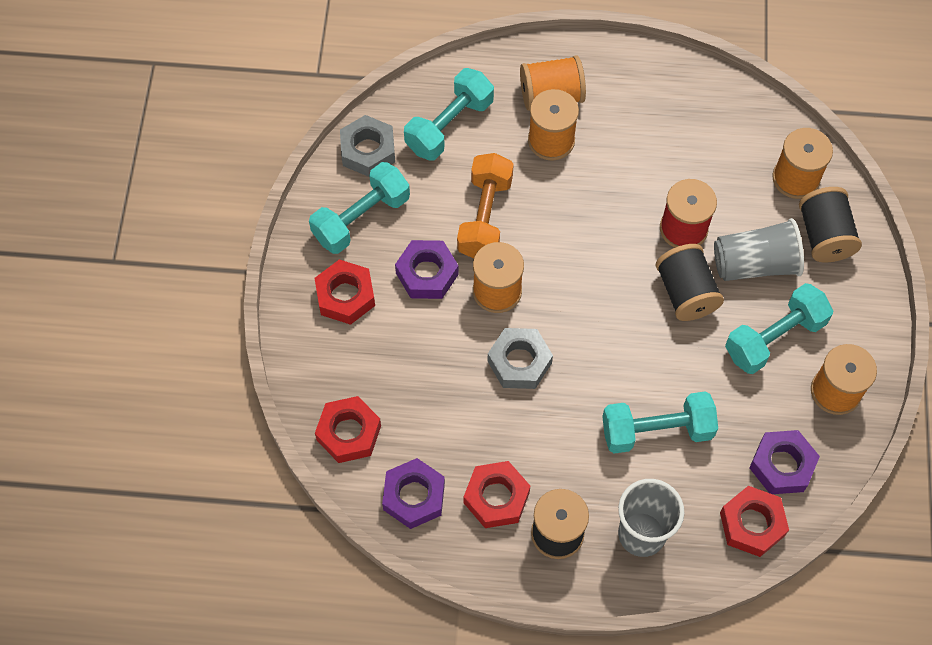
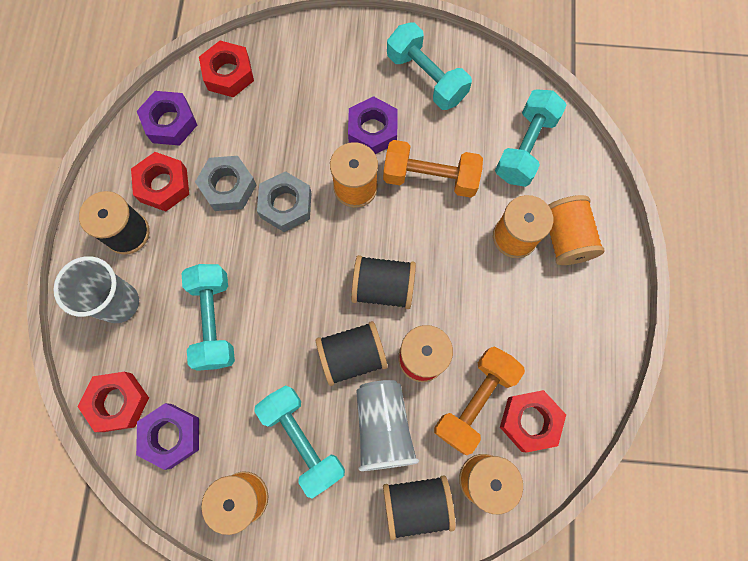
camera: 90 degrees right, 10 degrees up
red nut [314,259,375,325] -> red nut moved to [500,390,566,453]
grey nut [340,115,395,177] -> grey nut moved to [195,156,256,211]
turquoise dumbbell [404,68,494,161] -> turquoise dumbbell turned 75 degrees clockwise [495,89,567,187]
none -> black spool [351,255,416,309]
none -> orange dumbbell [434,347,525,455]

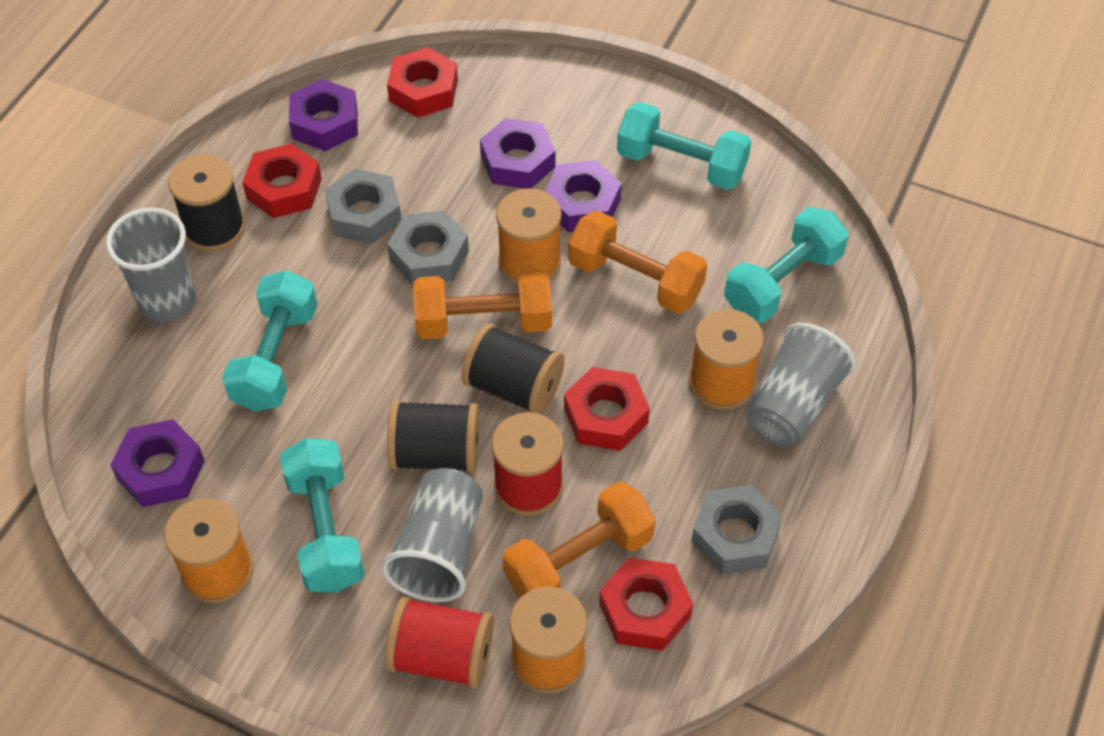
camera: 20 degrees right, 20 degrees down
red nut [77,372,149,432] -> red nut moved to [564,367,650,451]
black spool [383,476,456,540] -> red spool [385,596,494,689]
turquoise dumbbell [387,22,472,110] -> turquoise dumbbell turned 45 degrees counterclockwise [617,102,751,190]
orange spool [549,195,605,265] -> grey cup [745,323,856,447]
none -> orange dumbbell [413,269,552,339]
none -> purple nut [480,118,555,189]
none -> grey nut [691,485,783,574]

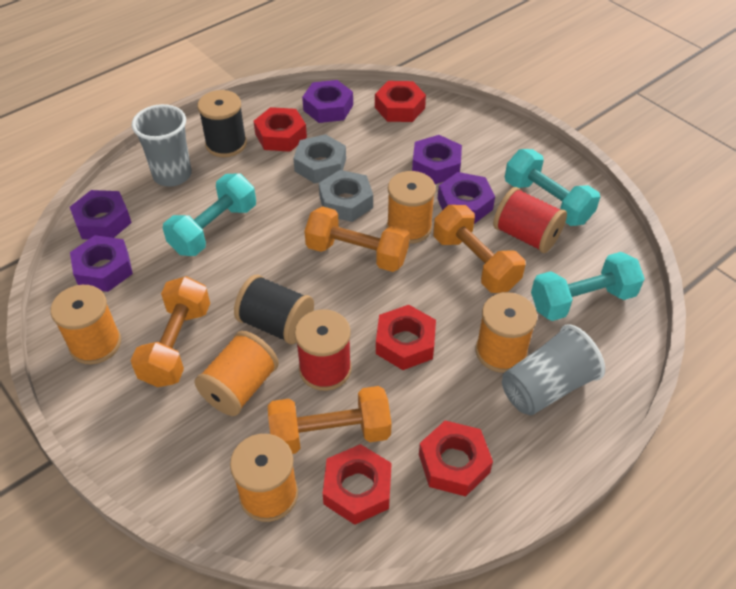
camera: 25 degrees right, 5 degrees down
turquoise dumbbell [280,438,365,592] -> orange dumbbell [130,276,210,387]
grey cup [381,468,483,602] -> orange spool [194,331,279,416]
red spool [385,596,494,689] -> red spool moved to [493,187,567,253]
black spool [461,323,565,414] -> none
grey nut [691,485,783,574] -> red nut [419,420,493,496]
none -> purple nut [70,190,132,239]

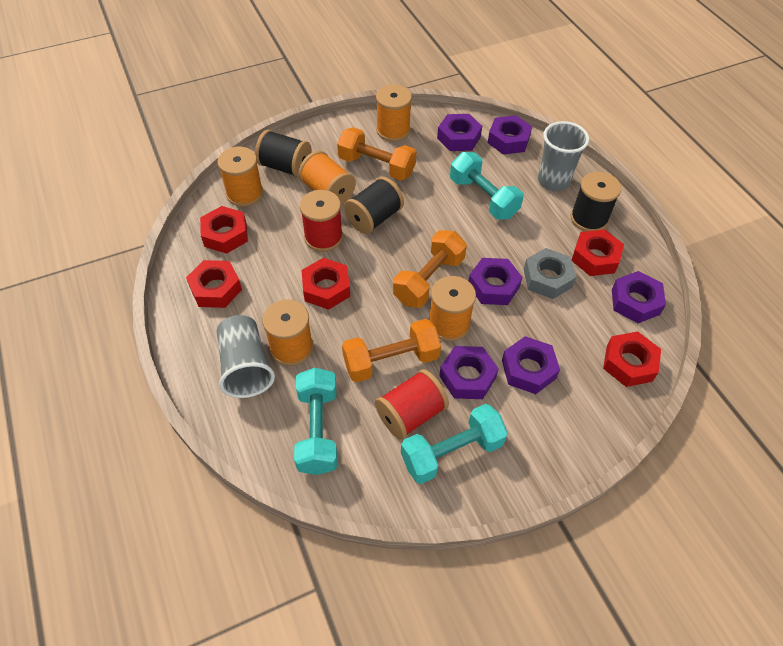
camera: 105 degrees right, 5 degrees up
orange dumbbell [268,386,392,454] -> none
grey nut [319,170,373,222] -> purple nut [469,258,523,305]
none -> black spool [255,130,312,178]

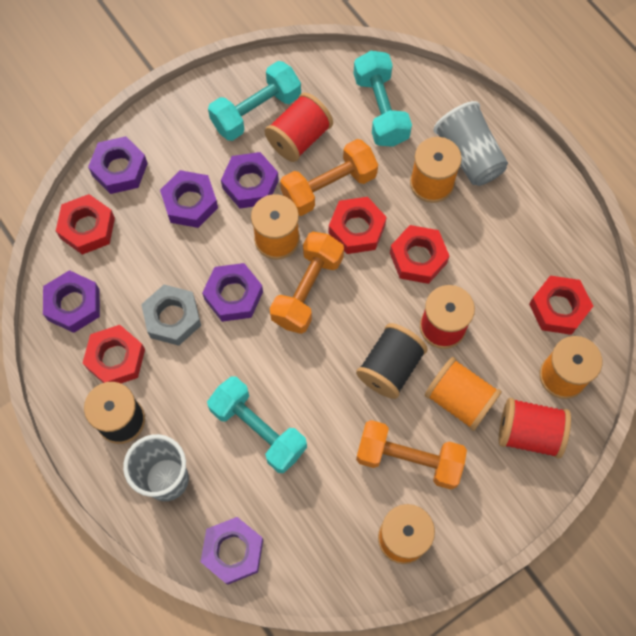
camera: 170 degrees right, 15 degrees up
red nut [186,260,242,308] -> red nut moved to [329,197,387,254]
black spool [255,130,312,178] -> red spool [499,398,571,458]
purple nut [437,114,482,151] -> purple nut moved to [88,136,148,194]

